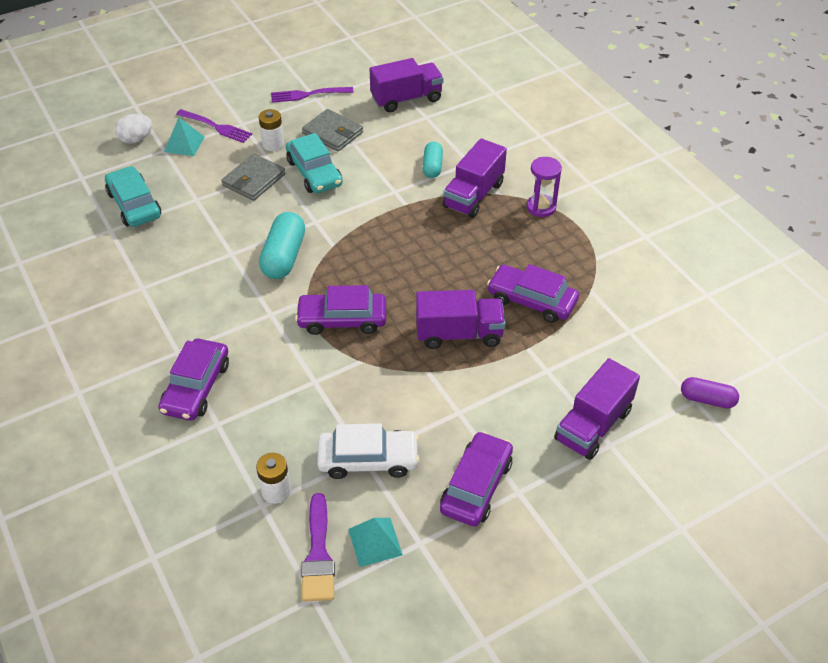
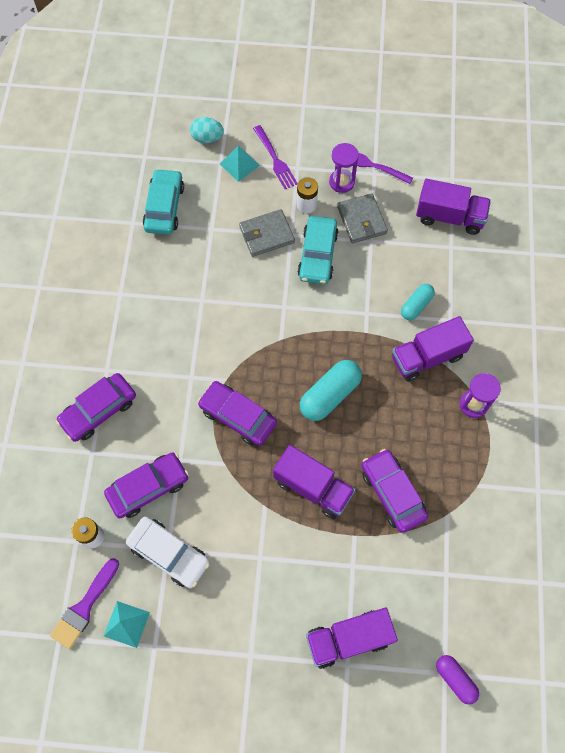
camera: 35 degrees right, 20 degrees up
white egg [115,114,152,144] -> turquoise egg [190,117,224,143]
turquoise capsule [259,212,305,279] -> turquoise capsule moved to [300,360,362,421]
purple car [440,431,513,527] -> purple car moved to [104,453,189,518]
none -> purple hourglass [329,143,359,193]

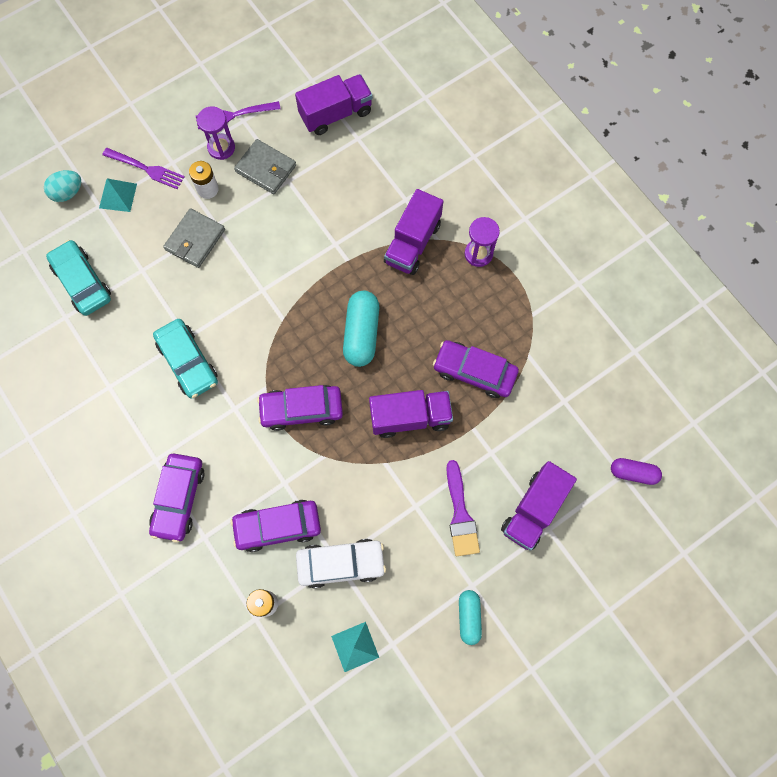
camera: 40 degrees left, 5 degrees up
purple brush [50,558,119,649] -> purple brush moved to [446,460,480,556]
purple car [104,453,189,518] -> purple car turned 120 degrees counterclockwise [230,500,321,552]
turquoise car [297,216,339,284] -> turquoise car moved to [153,319,218,398]
turquoise capsule [401,284,435,320] -> turquoise capsule moved to [459,590,482,645]

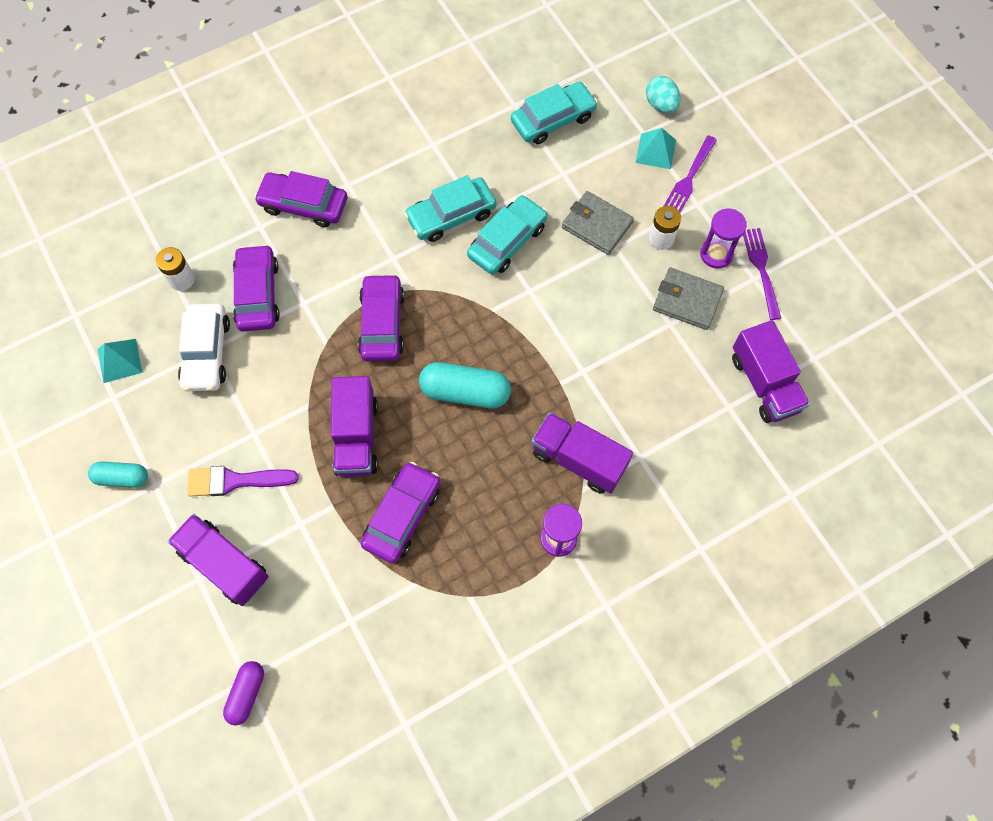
camera: 95 degrees right, 5 degrees down
grey wallet [234,139,296,194] -> grey wallet turned 75 degrees clockwise [653,268,724,330]
none -> turquoise car [467,195,547,275]

